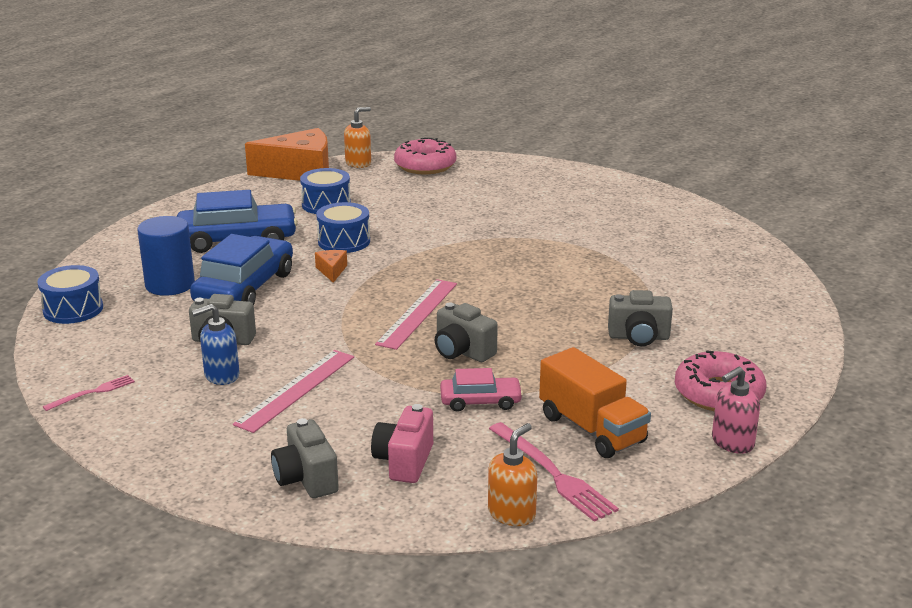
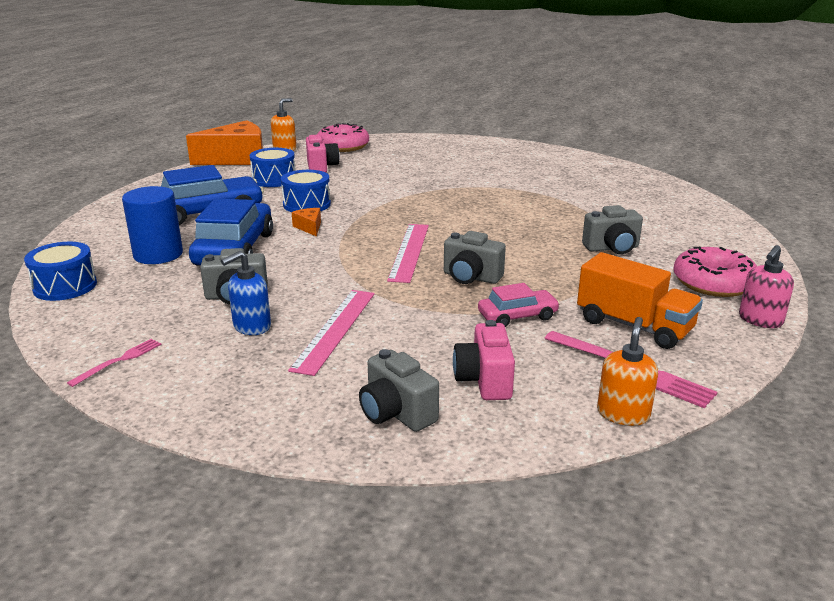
camera: 15 degrees left, 0 degrees up
none -> pink camera [306,134,340,173]

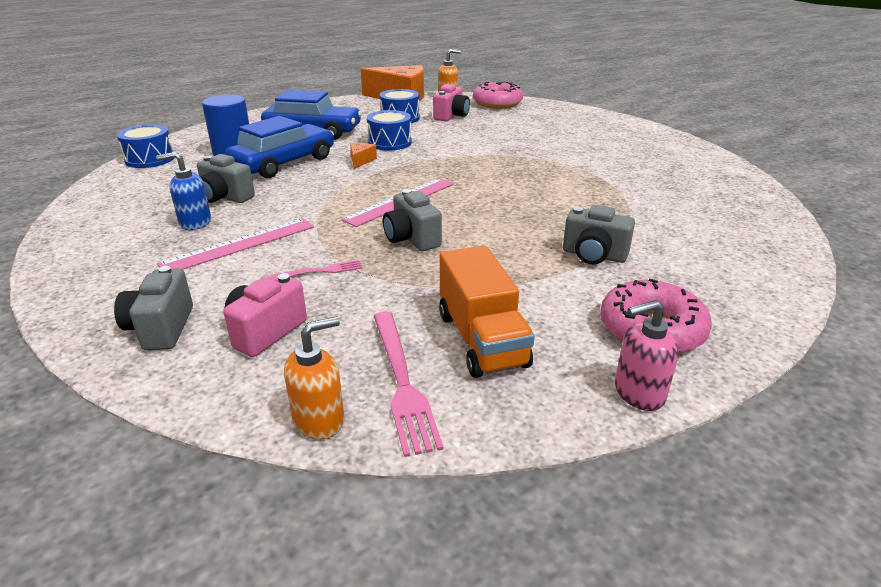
camera: 35 degrees right, 5 degrees up
pink fork [67,339,161,387] -> pink fork moved to [267,260,362,279]
pink car [478,283,560,327] -> none

